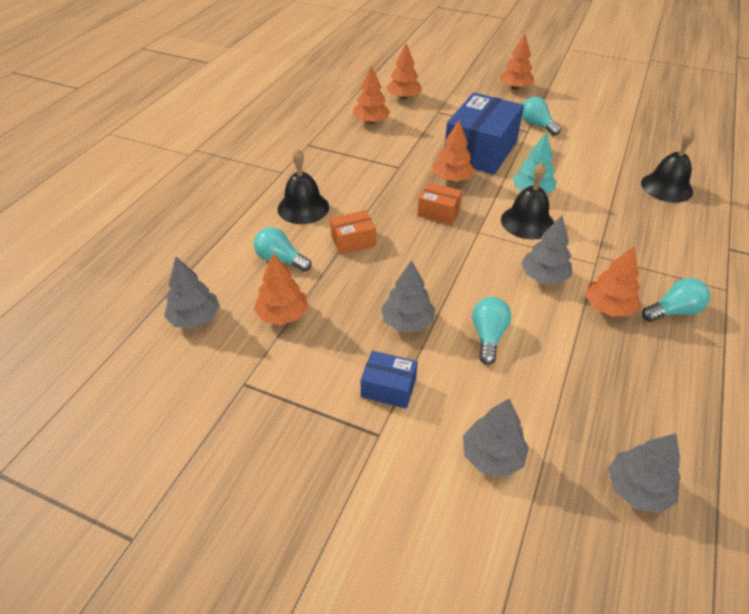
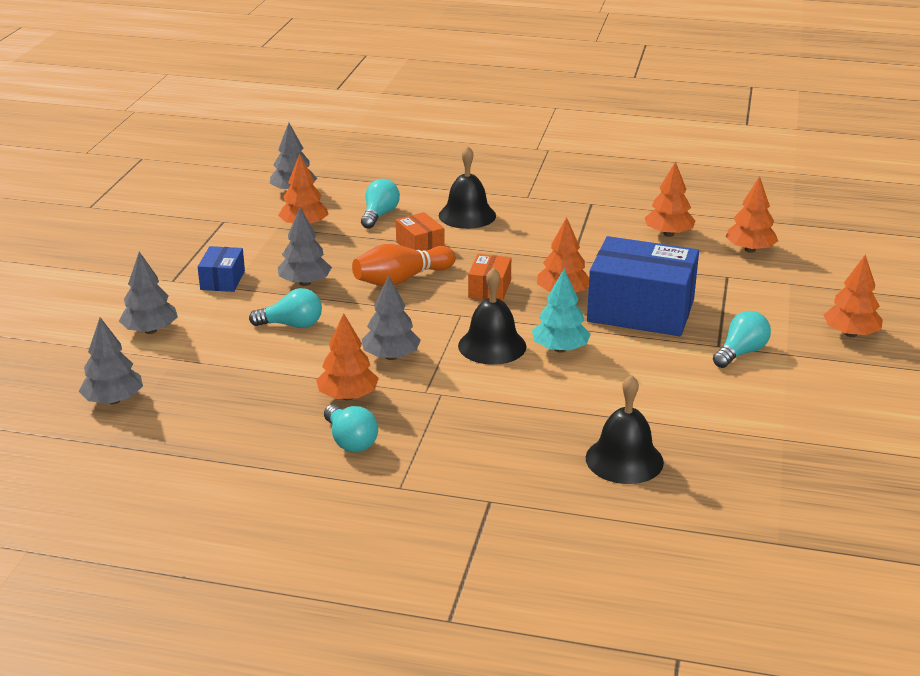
camera: 80 degrees right, 15 degrees down
none -> orange bowling pin [352,244,456,286]

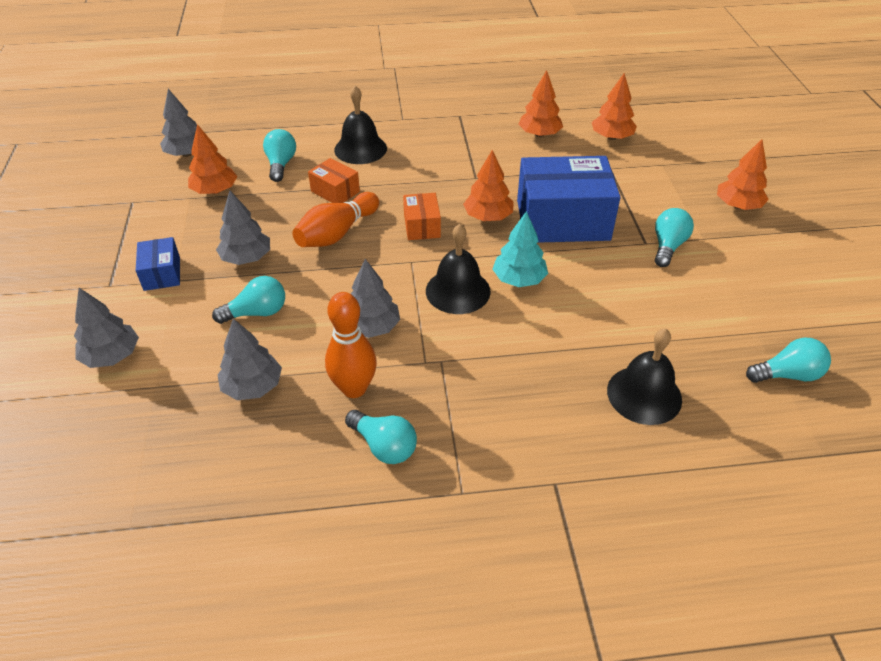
camera: 20 degrees left, 15 degrees up
grey tree [79,317,143,404] -> grey tree moved to [217,319,282,400]
orange tree [316,313,379,400] -> orange bowling pin [325,292,377,398]
none -> turquoise light bulb [746,338,831,383]

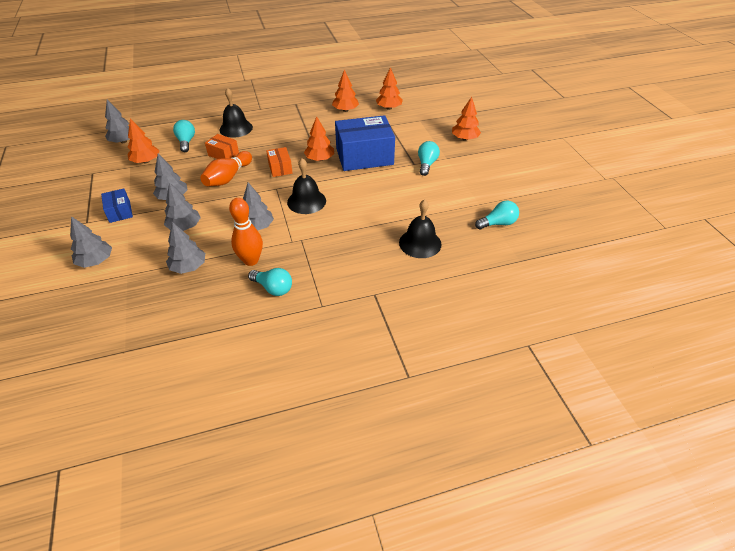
camera: 10 degrees left, 0 degrees up
turquoise light bulb [212,276,285,324] -> grey tree [164,182,201,231]
turquoise tree [492,211,548,287] -> none

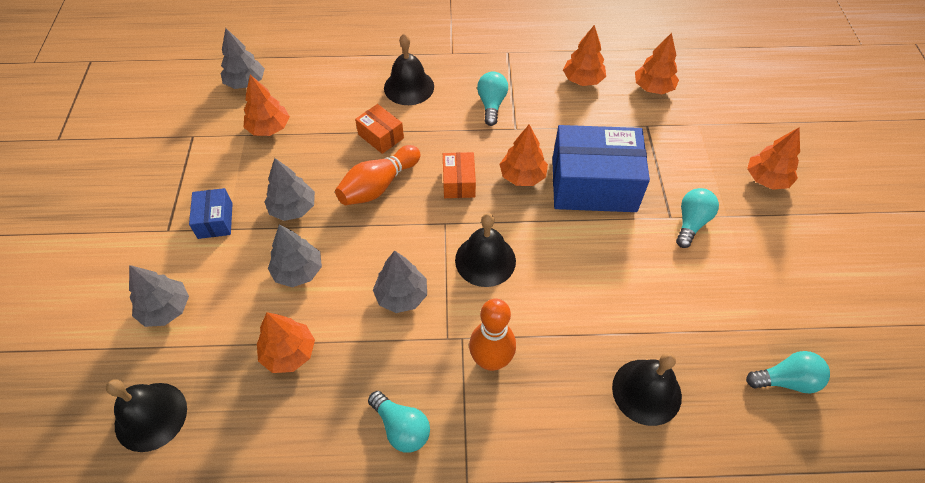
camera: 15 degrees right, 10 degrees up
grey tree [166,222,205,274] -> orange tree [257,312,315,373]
turquoise light bulb [173,120,195,152] -> turquoise light bulb moved to [477,71,508,126]
orange bowling pin [229,198,263,266] -> orange bowling pin moved to [469,299,516,371]
none -> black bell [106,379,187,452]

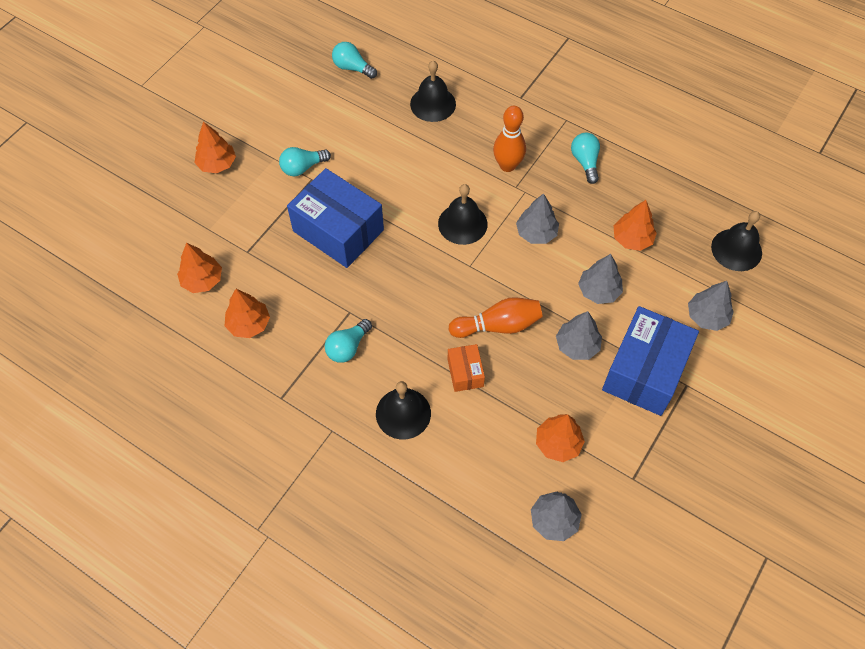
camera: 145 degrees left, 5 degrees up
blue box [189,188,233,239] -> blue box [602,306,699,416], size x2.10
orange box [443,152,476,198] -> none
orange tree [499,124,548,186] -> none

